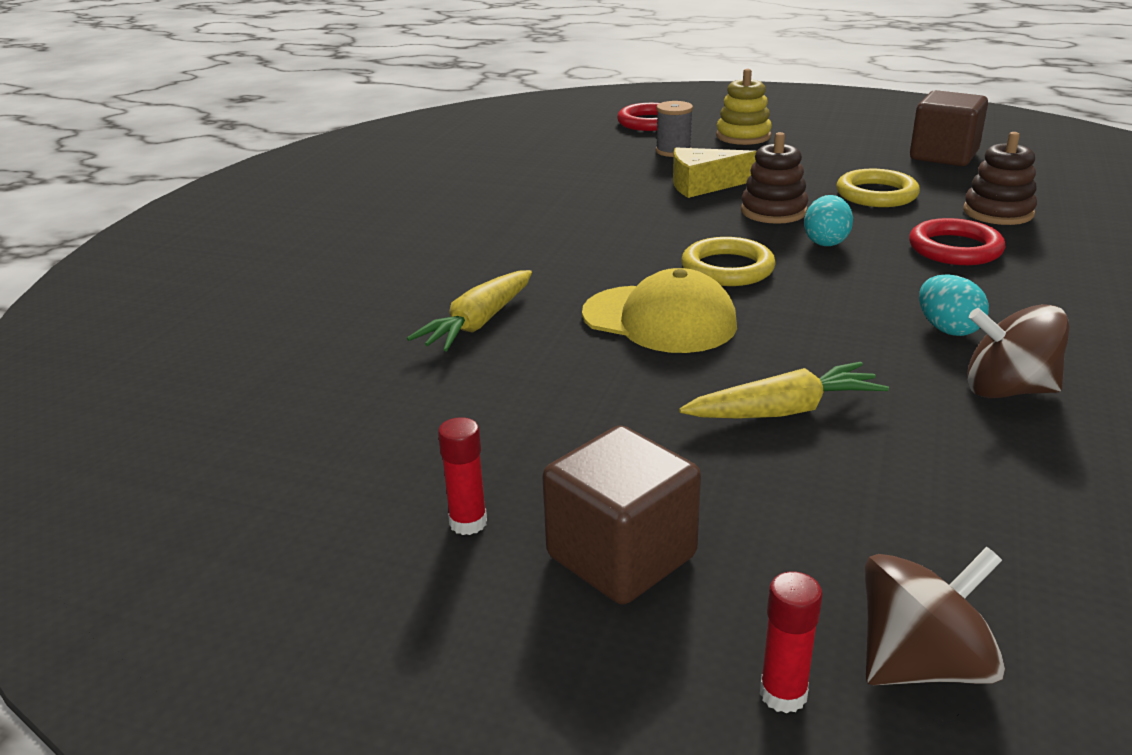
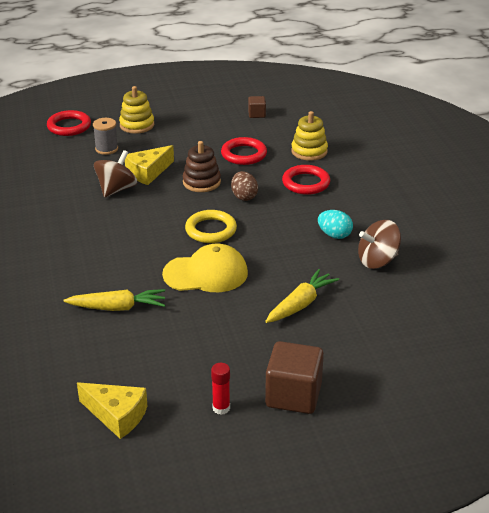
camera: 35 degrees left, 5 degrees up
yellow carrot [407,270,532,351] -> yellow carrot turned 90 degrees counterclockwise [64,289,165,311]
red glue stick [760,571,823,713] -> none
turquoise egg [804,195,853,246] -> brown egg [231,171,258,201]
yellow ring [836,169,920,207] -> red ring [221,137,267,165]
brown spinning top [865,547,1005,685] -> brown spinning top moved to [94,150,137,198]
brown cube [910,90,988,166] -> brown cube [248,96,266,118], size x0.50
brown stacking toy [963,132,1037,225] -> yellow stacking toy [291,111,328,161]
none -> yellow cheese [77,382,147,439]

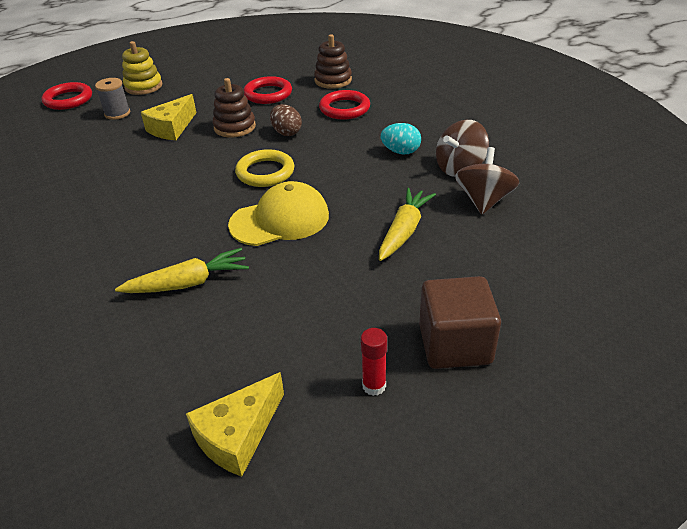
camera: 15 degrees left, 5 degrees up
yellow cheese [77,382,147,439] -> yellow cheese turned 120 degrees clockwise [186,372,284,477]
brown spinning top [94,150,137,198] -> brown spinning top moved to [455,147,519,214]
brown cube [248,96,266,118] -> none
yellow stacking toy [291,111,328,161] -> brown stacking toy [314,34,352,89]

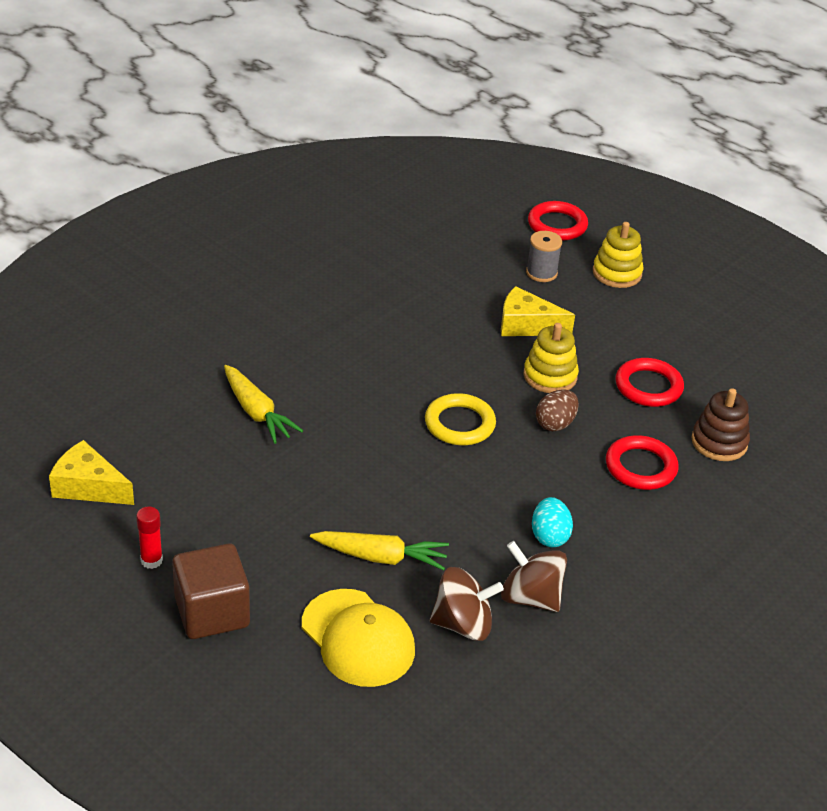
camera: 70 degrees right, 0 degrees up
brown stacking toy [213,78,256,137] -> yellow stacking toy [524,323,579,393]
yellow cap [228,181,329,246] -> yellow cap moved to [302,589,415,687]

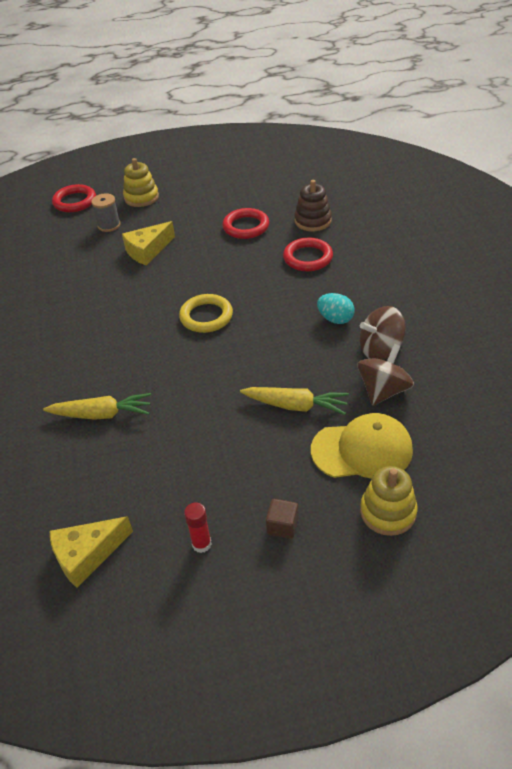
camera: 50 degrees left, 5 degrees up
brown cube [172,544,250,639] -> brown cube [266,499,299,539], size x0.50
yellow carrot [310,531,449,570] -> yellow carrot turned 60 degrees clockwise [240,387,349,415]
yellow stacking toy [524,323,579,393] -> yellow stacking toy moved to [360,466,418,536]
brown egg [536,389,579,431] -> none

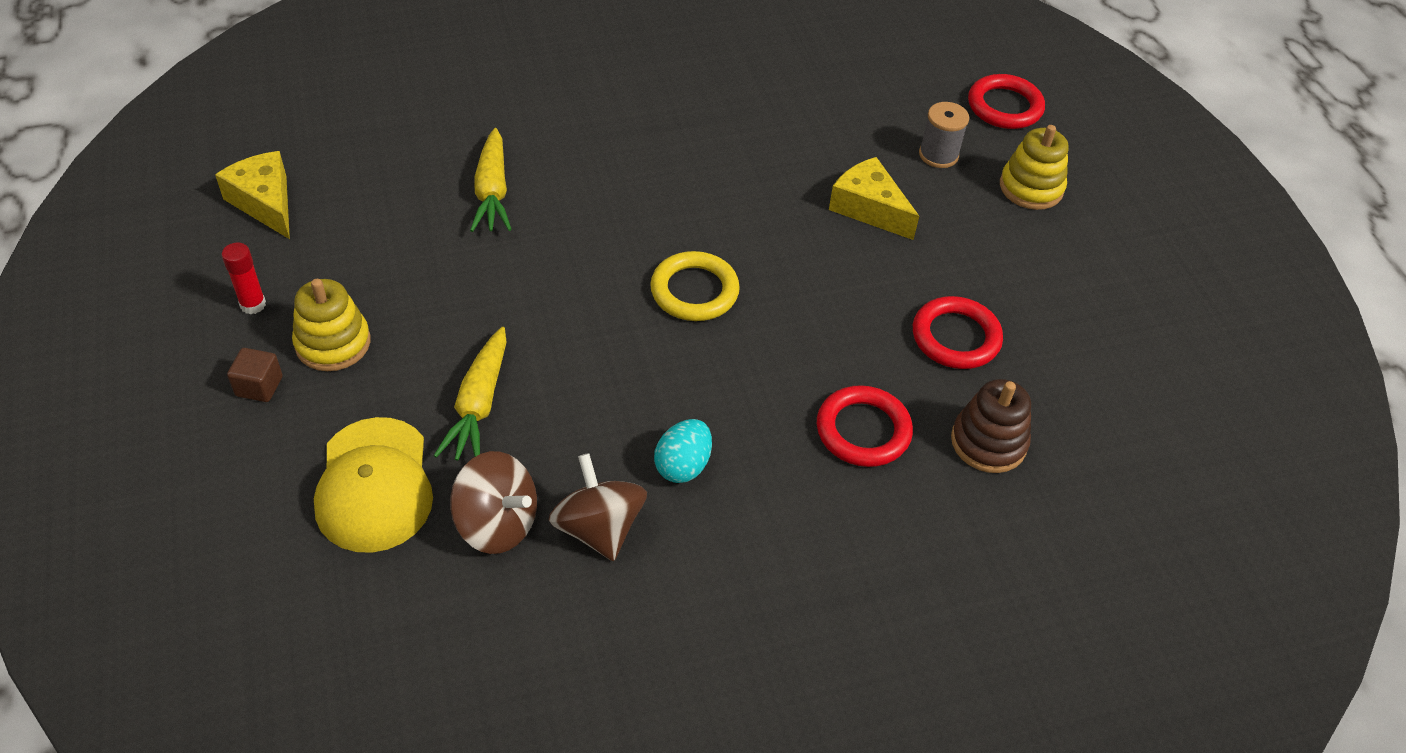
camera: 80 degrees right, 5 degrees up
yellow stacking toy [360,466,418,536] -> yellow stacking toy moved to [292,279,370,371]

